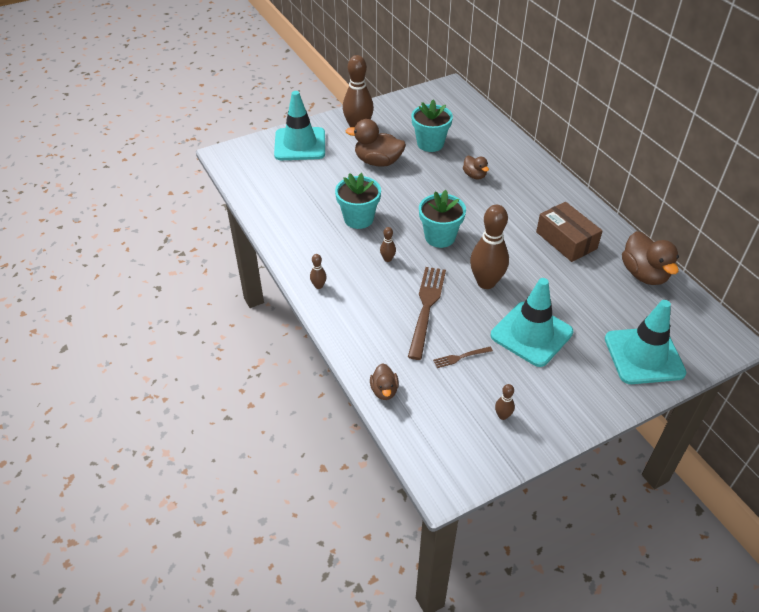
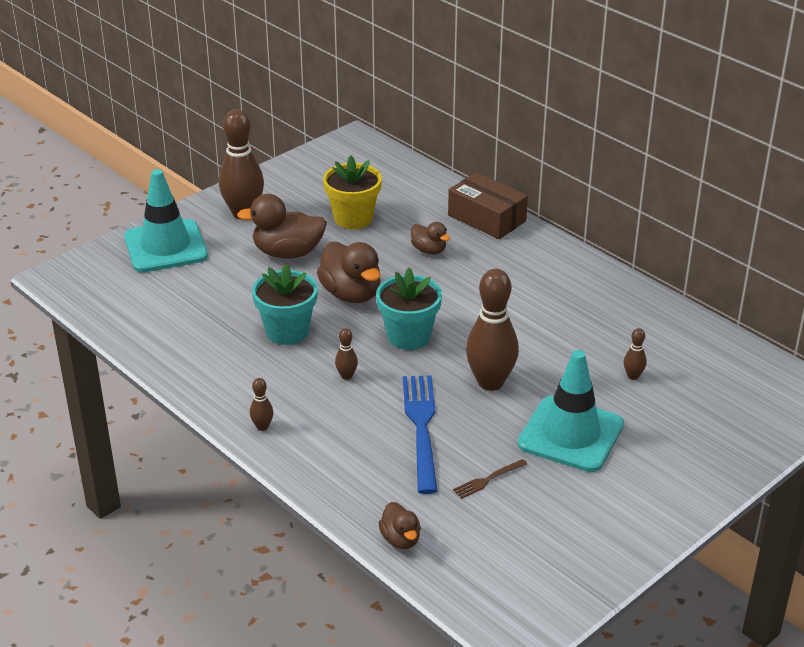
camera: 15 degrees left, 10 degrees down
brown fork [408,267,446,360] -> blue fork [403,376,437,494]
turquoise flower pot [411,99,453,152] -> yellow flower pot [323,156,382,229]
brown bowling pin [495,384,515,420] -> brown bowling pin moved to [624,328,647,380]
brown box [536,202,603,262] -> brown box moved to [448,172,528,239]
turquoise traffic cone [605,300,687,384] -> none
brown duck [622,231,679,285] -> brown duck moved to [317,241,381,303]

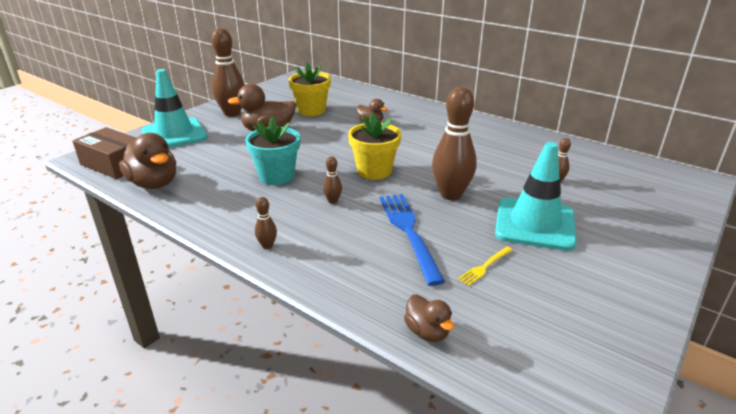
camera: 10 degrees left, 5 degrees down
brown duck [317,241,381,303] -> brown duck moved to [119,133,176,189]
turquoise flower pot [376,268,442,350] -> yellow flower pot [348,113,401,180]
brown box [448,172,528,239] -> brown box moved to [73,127,137,179]
brown fork [453,459,527,499] -> yellow fork [458,247,513,286]

